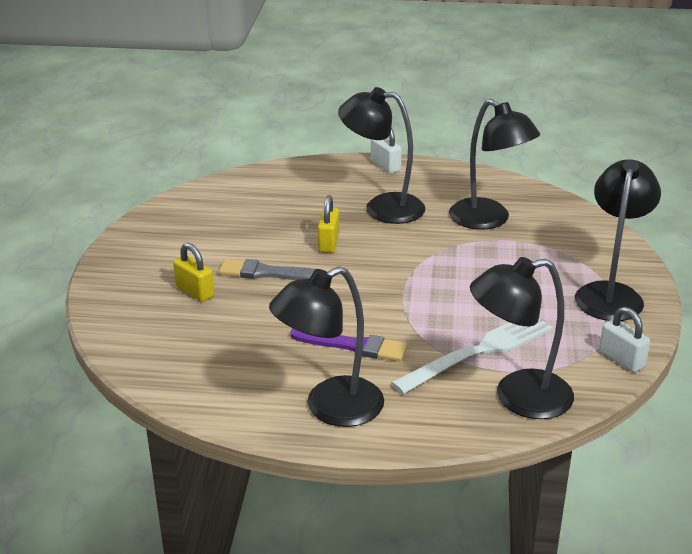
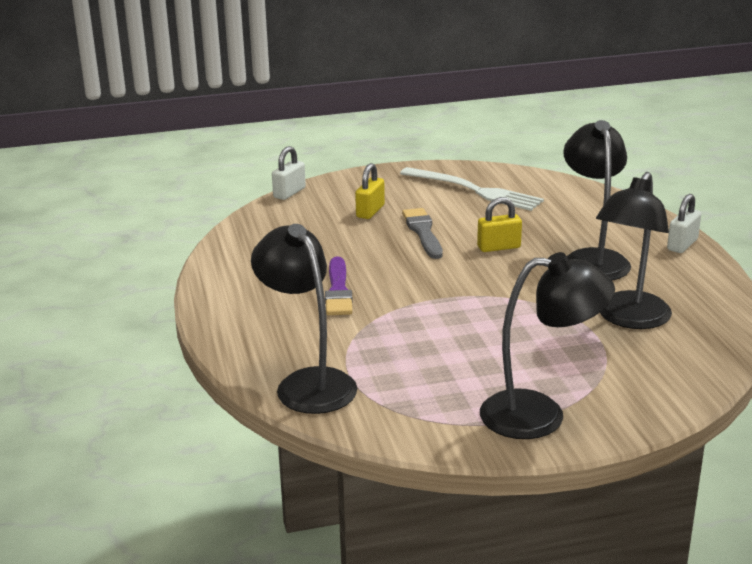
camera: 70 degrees right, 5 degrees down
black lamp [269,266,384,427] -> none
white fork [391,318,553,394] -> white fork moved to [400,167,544,211]
white padlock [599,307,650,372] -> white padlock moved to [272,146,306,200]

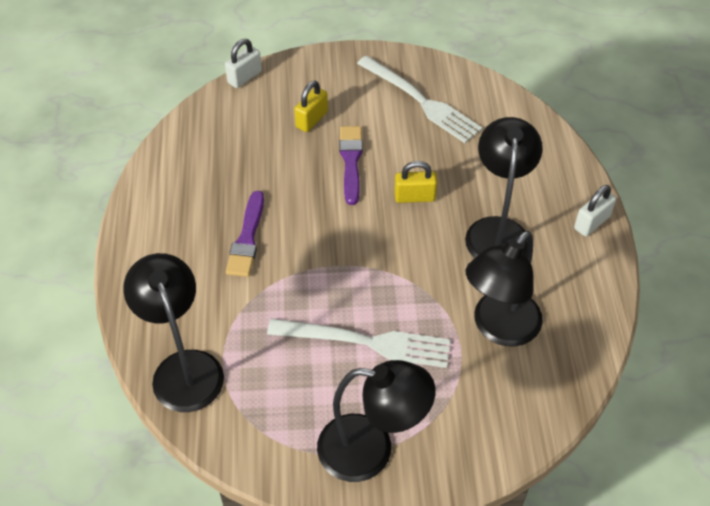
camera: 10 degrees right, 25 degrees up
grey brush [402,208,443,259] -> purple brush [339,126,363,205]
none -> white fork [267,319,451,368]

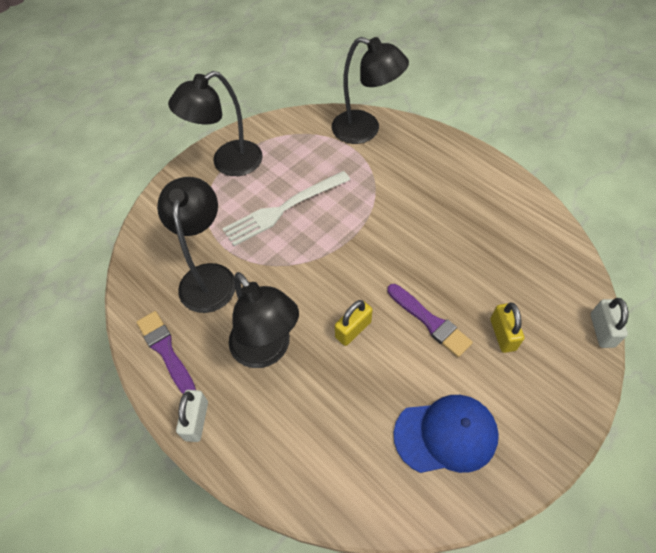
camera: 140 degrees right, 5 degrees up
purple brush [226,191,264,277] -> purple brush moved to [136,311,196,394]
white fork [357,56,482,143] -> blue cap [393,395,499,473]

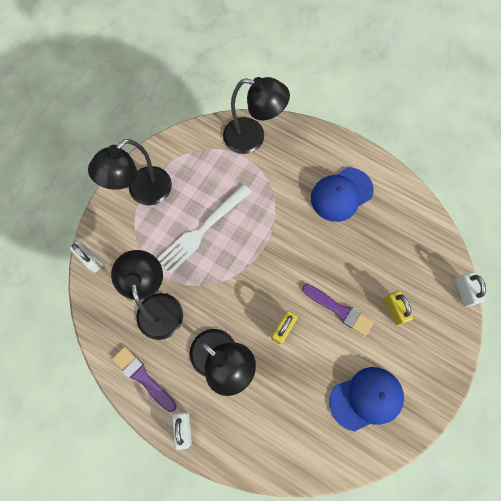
camera: 15 degrees left, 15 degrees up
none -> white padlock [70,241,103,273]
none -> blue cap [311,168,373,222]

